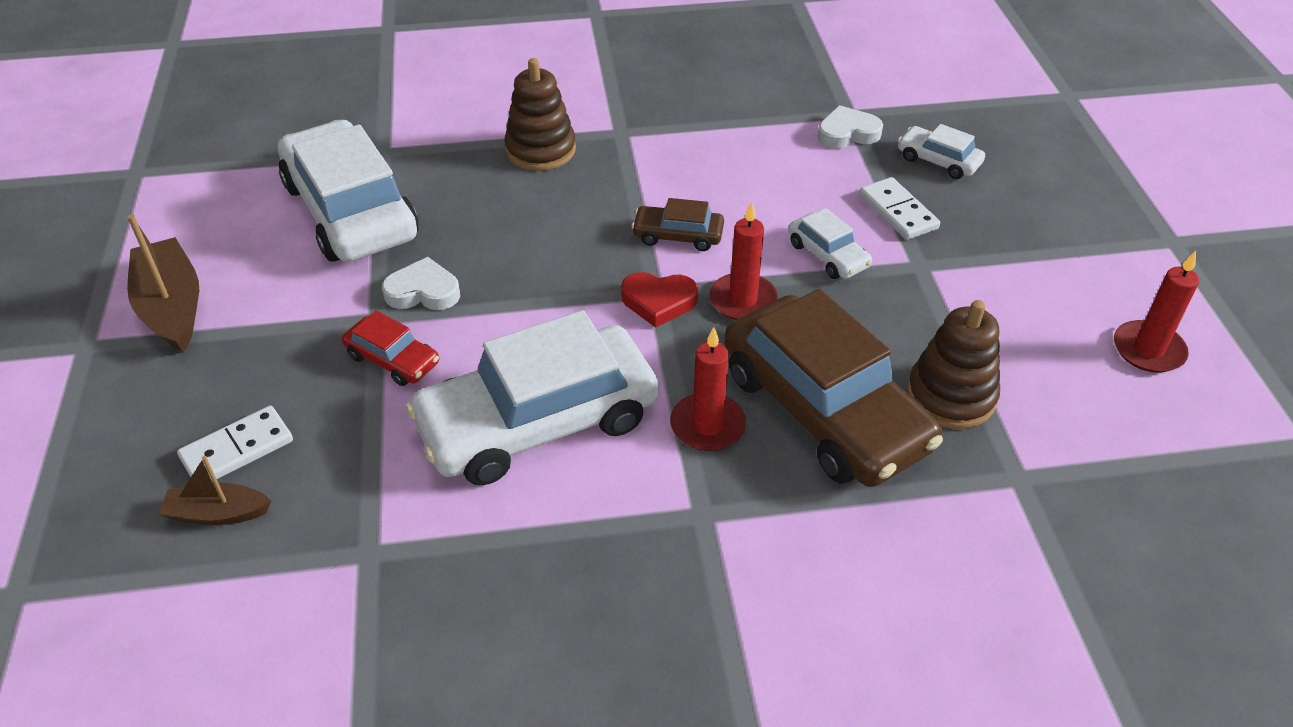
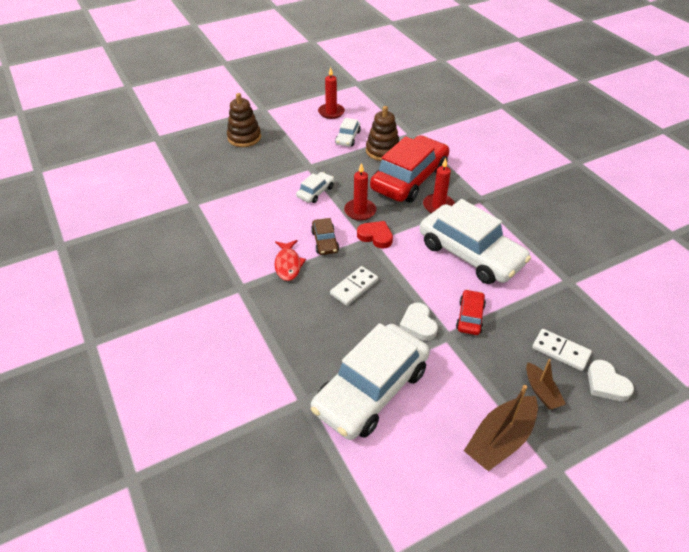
camera: 110 degrees left, 0 degrees up
brown boat [159,456,271,525] -> brown boat moved to [526,359,566,409]
brown stacking toy [504,58,576,171] -> brown stacking toy moved to [227,93,261,147]
red heart [621,272,698,328] -> red heart turned 45 degrees counterclockwise [357,221,393,248]
brown car [724,289,943,487] -> red car [370,135,449,203]
white heart [818,105,883,148] -> white heart moved to [588,360,634,401]
white domino [859,177,940,240] -> white domino moved to [330,266,378,306]
white car [898,124,985,179] -> white car moved to [335,118,361,147]
none -> red fish [275,240,306,281]

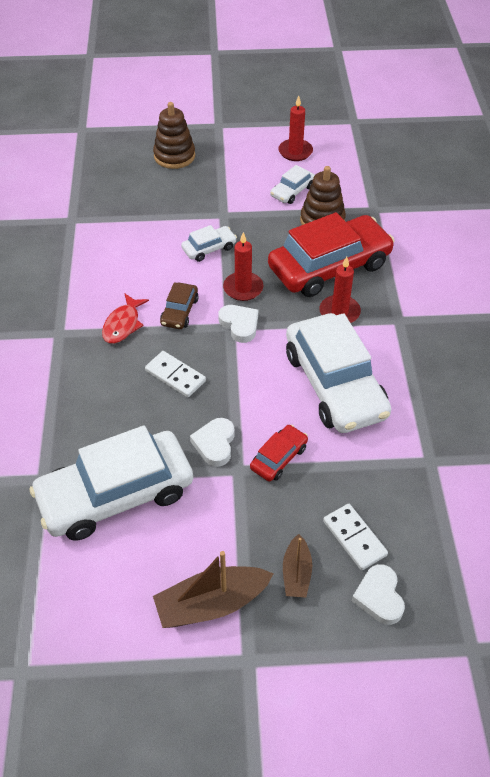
camera: 25 degrees right, 5 degrees up
white domino [330,266,378,306] -> white domino turned 60 degrees clockwise [145,351,206,398]
red heart [357,221,393,248] -> white heart [218,305,258,343]

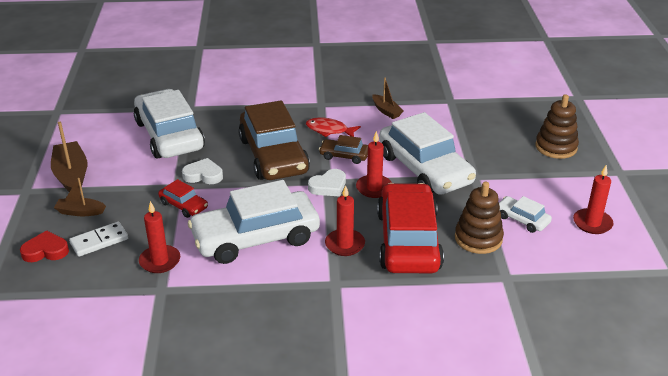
camera: 90 degrees right, 15 degrees down
white domino [145,351,206,398] -> brown car [238,100,310,180]
white car [181,225,237,262] -> white car [379,112,476,195], size x2.24
red car [268,212,395,297] -> red car turned 150 degrees counterclockwise [377,183,444,273]
white heart [352,564,405,625] -> red heart [20,230,69,262]
none -> red candle [139,201,180,273]
none -> brown boat [372,77,404,119]

